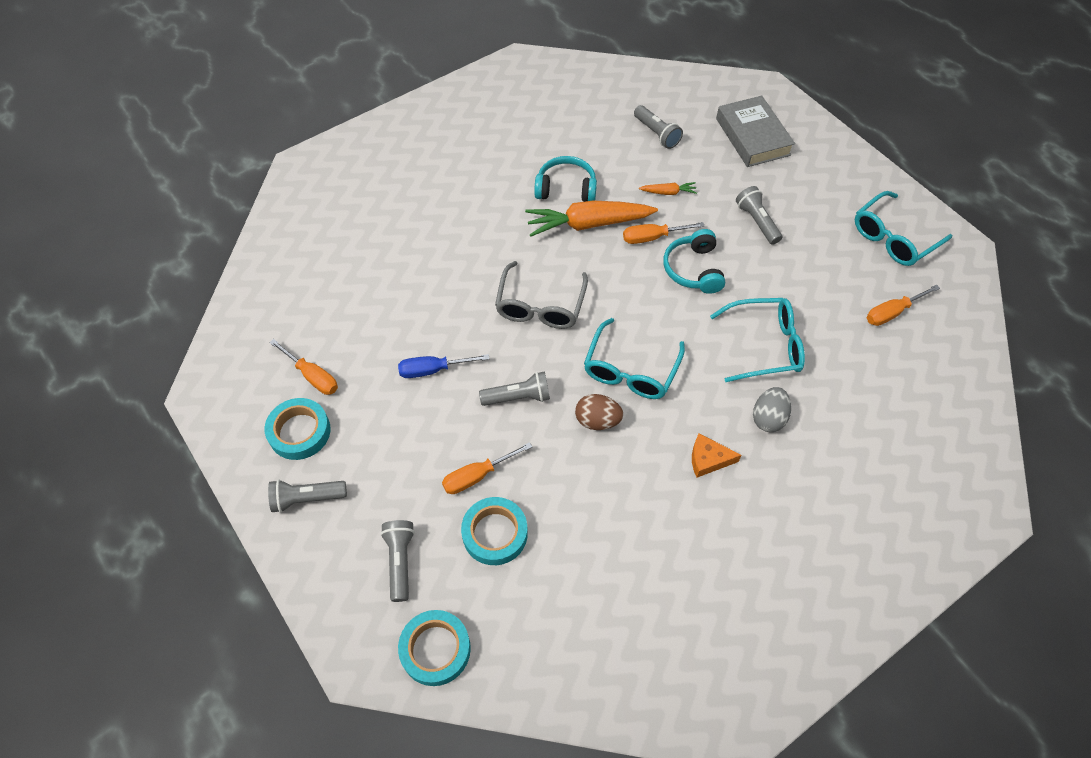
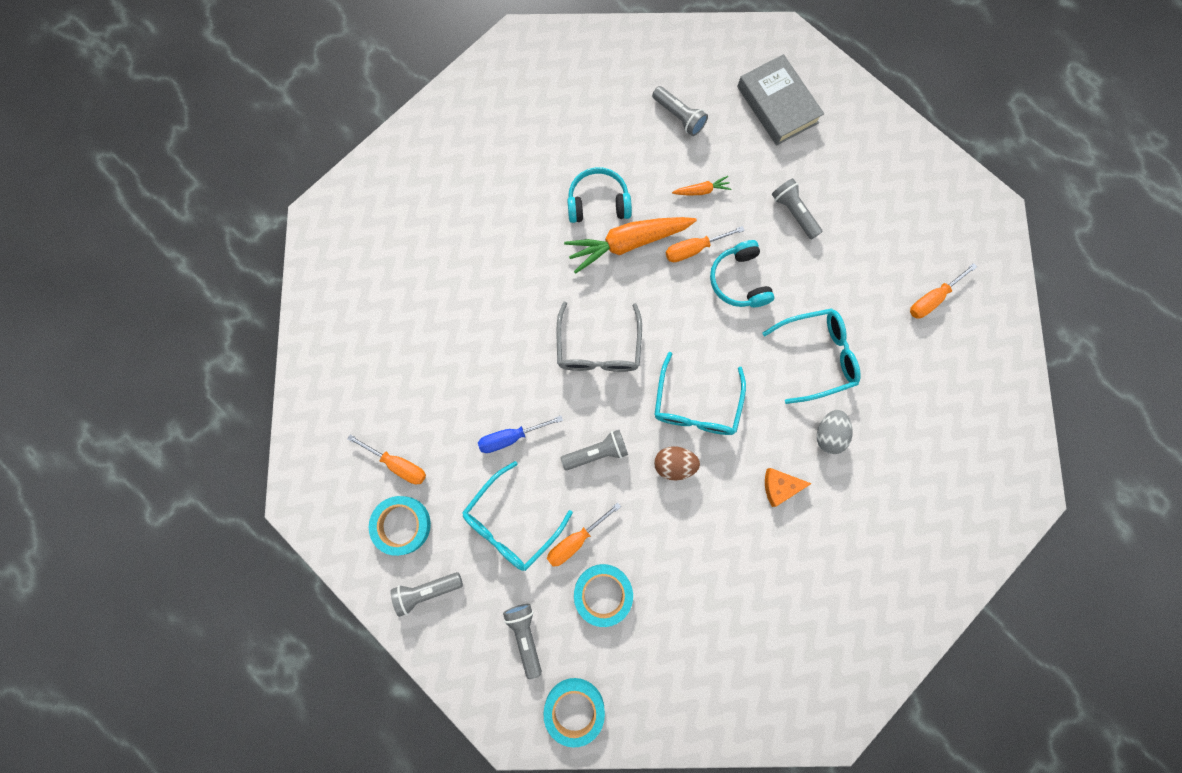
camera: 10 degrees left, 20 degrees up
turquoise glasses [855,191,952,266] -> turquoise glasses moved to [462,461,573,571]

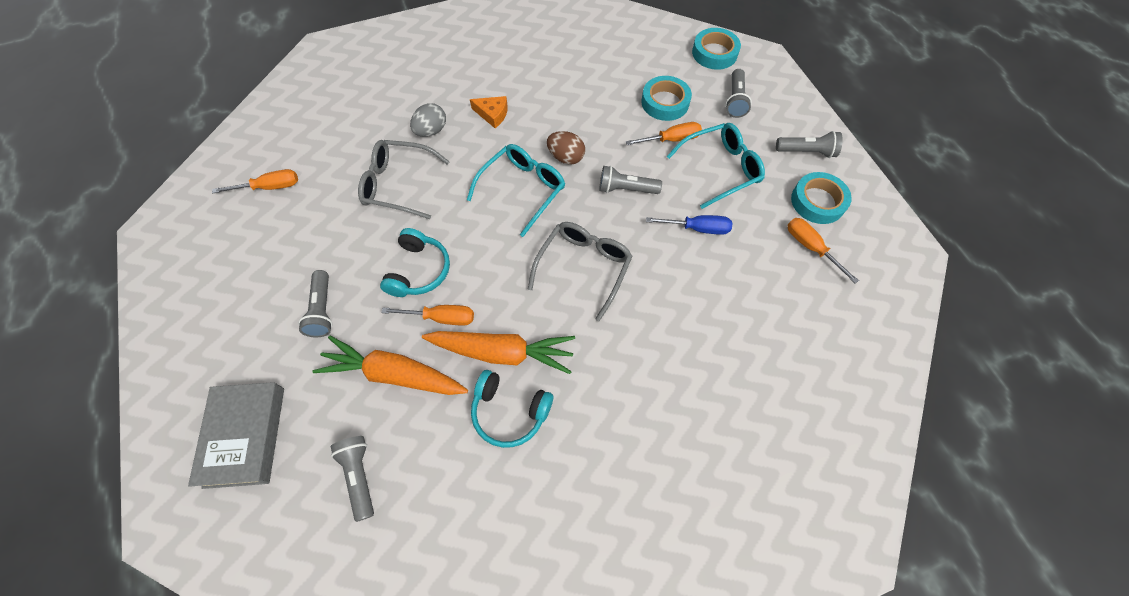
camera: 155 degrees left, 15 degrees down
orange carrot [672,176,731,195] -> orange carrot [312,336,468,395], size x2.21
turquoise glasses [762,308,861,404] -> grey glasses [358,140,450,219]

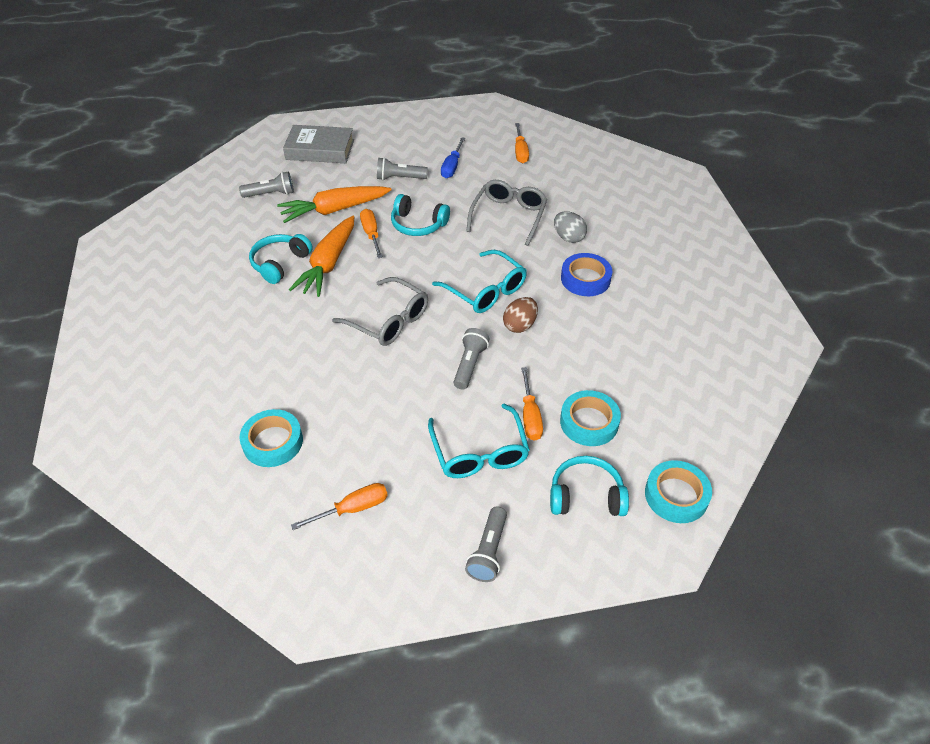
camera: 100 degrees right, 15 degrees down
orange carrot [312,336,468,395] -> orange carrot turned 135 degrees counterclockwise [277,186,391,223]
orange screwdriver [381,305,474,325] -> orange screwdriver turned 150 degrees clockwise [360,209,383,258]
orange cheese [470,96,508,128] -> blue tape [561,253,612,296]
blue screwdriver [646,215,733,235] -> blue screwdriver moved to [441,137,465,178]
grey flashlight [725,69,752,118] -> turquoise headphones [550,456,629,516]
turquoise tape [791,172,852,224] -> turquoise tape moved to [239,409,303,467]

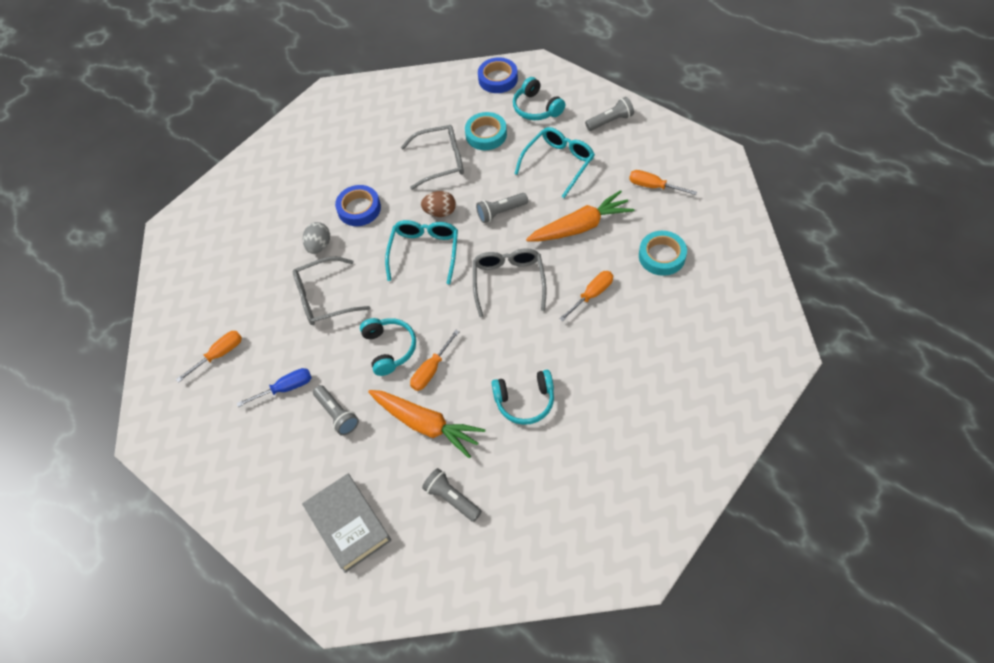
camera: 125 degrees left, 10 degrees up
orange carrot [289,216,354,297] -> orange carrot moved to [526,190,634,241]
orange screwdriver [521,367,543,441] -> orange screwdriver moved to [559,271,613,321]
turquoise tape [645,460,712,523] -> blue tape [478,57,518,93]
none -> grey glasses [401,125,464,190]

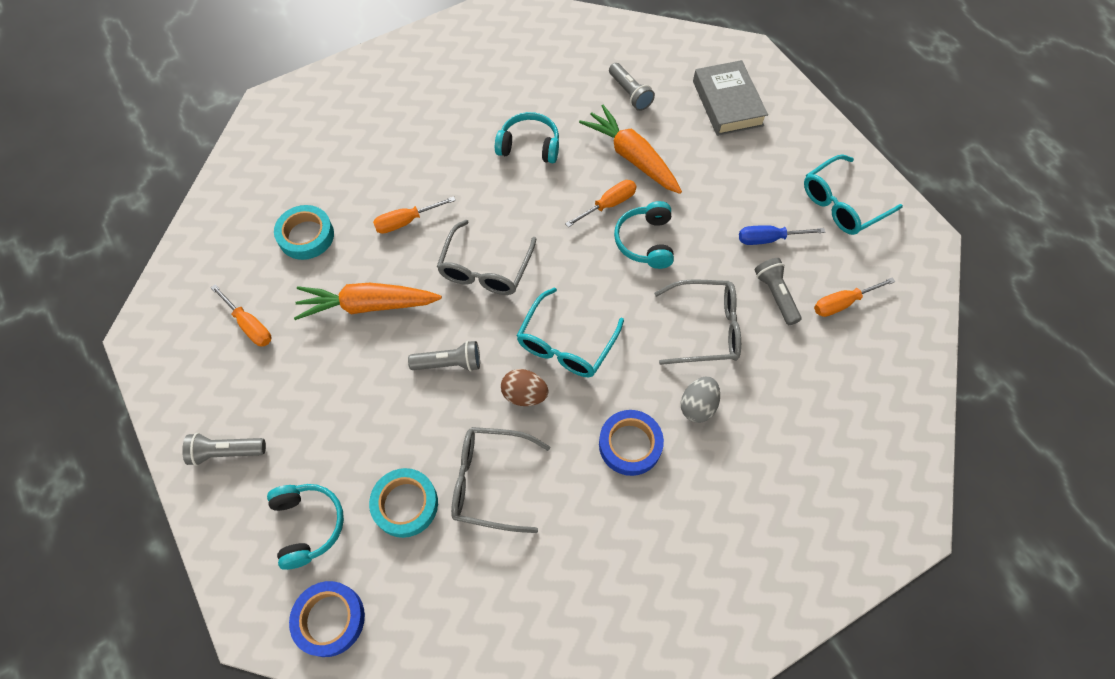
camera: 165 degrees left, 5 degrees up
grey flashlight [313,385,359,436] -> grey flashlight moved to [755,258,802,325]
turquoise glasses [514,127,595,198] -> turquoise glasses moved to [804,154,903,235]

